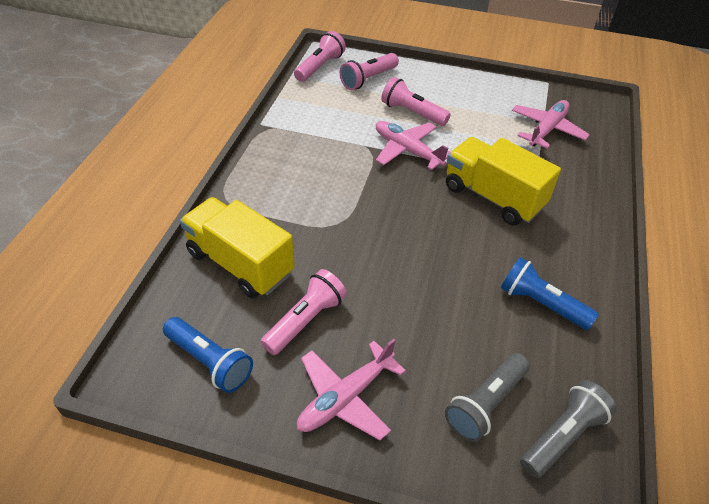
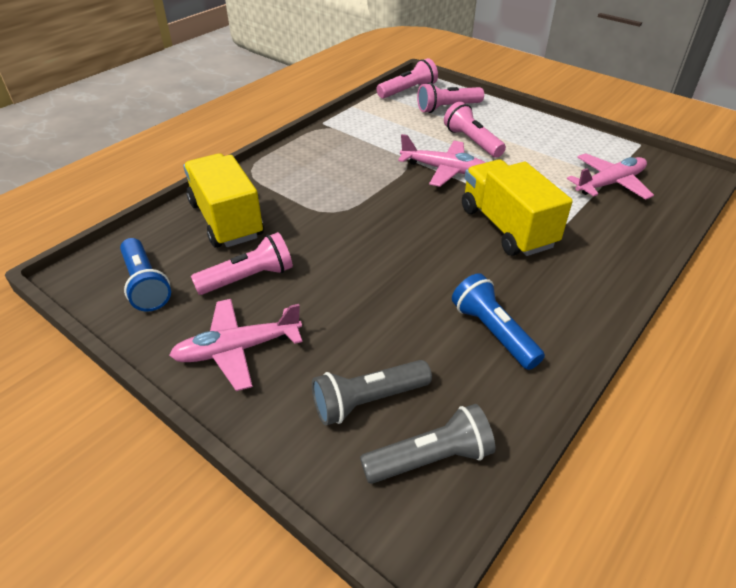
camera: 25 degrees right, 5 degrees down
pink plane [376,121,450,170] -> pink plane turned 135 degrees clockwise [398,134,486,187]

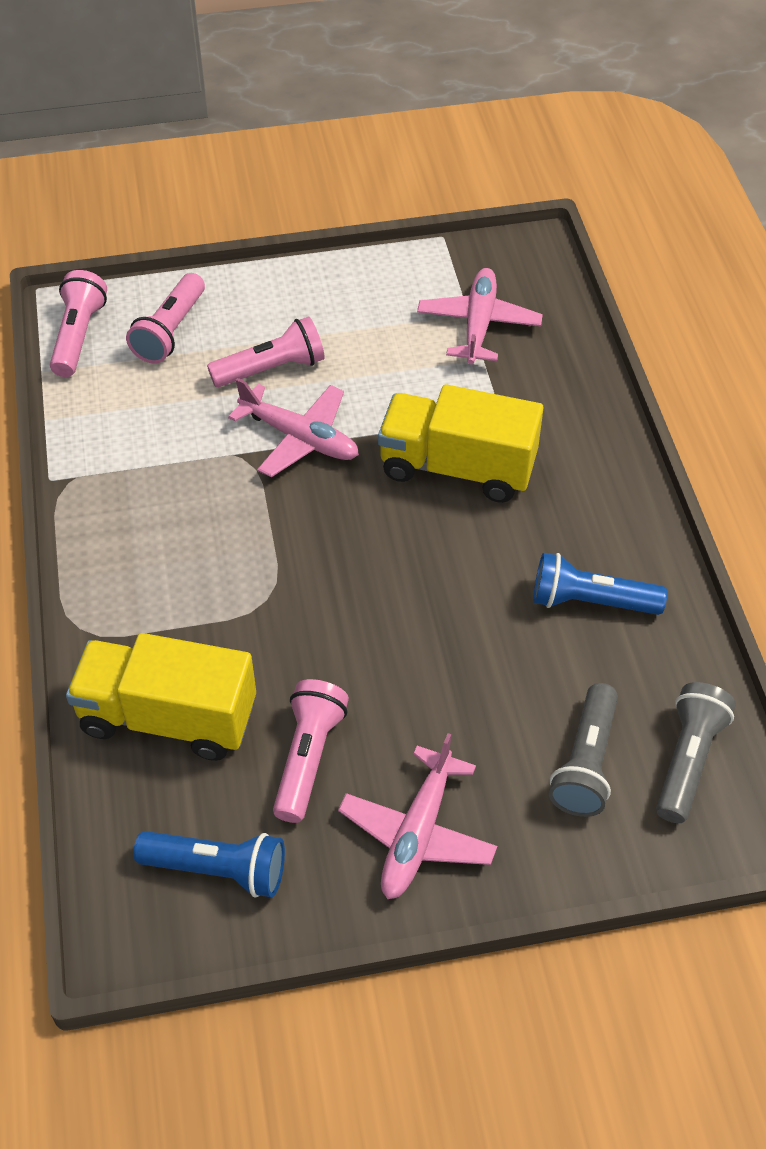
camera: 50 degrees left, 10 degrees up
pink plane [398,134,486,187] -> pink plane turned 60 degrees clockwise [228,378,359,477]
pink flashlight [444,102,506,158] -> pink flashlight turned 150 degrees clockwise [207,316,325,387]

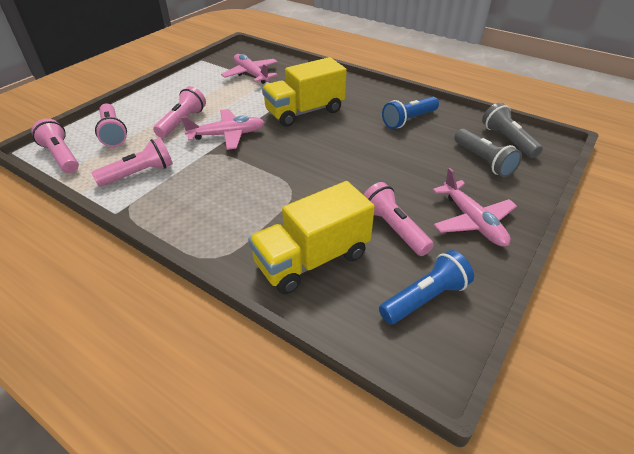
camera: 45 degrees left, 10 degrees down
none -> pink flashlight [91,137,173,187]

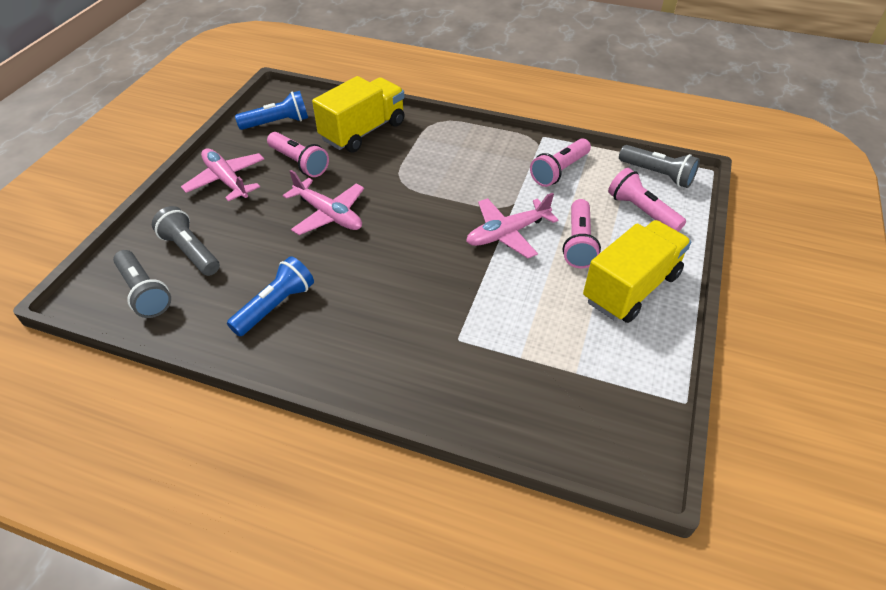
camera: 165 degrees right, 5 degrees up
pink flashlight [31,118,79,173] -> grey flashlight [619,145,700,188]
pink plane [221,54,278,84] -> pink plane moved to [283,170,364,235]
yellow truck [262,57,347,127] -> yellow truck moved to [583,220,691,323]
blue flashlight [379,250,474,325] -> blue flashlight turned 150 degrees counterclockwise [235,91,308,130]

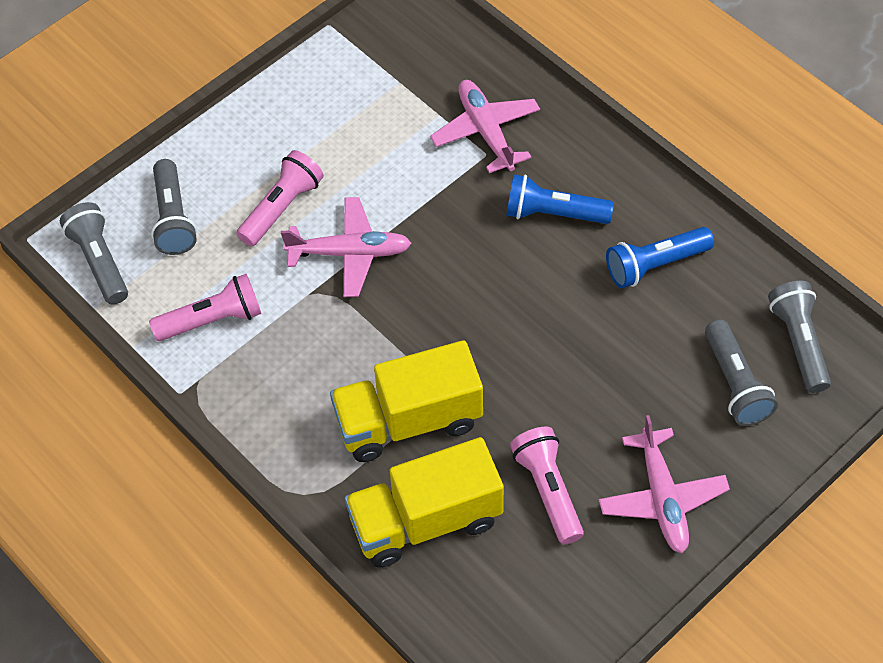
camera: 150 degrees left, 10 degrees up
blue flashlight [235,91,308,130] -> blue flashlight moved to [506,174,614,224]
pink plane [283,170,364,235] -> pink plane moved to [430,80,540,173]
yellow truck [583,220,691,323] -> yellow truck moved to [330,340,483,462]
pink flashlight [608,168,686,232] -> grey flashlight [151,159,197,255]

